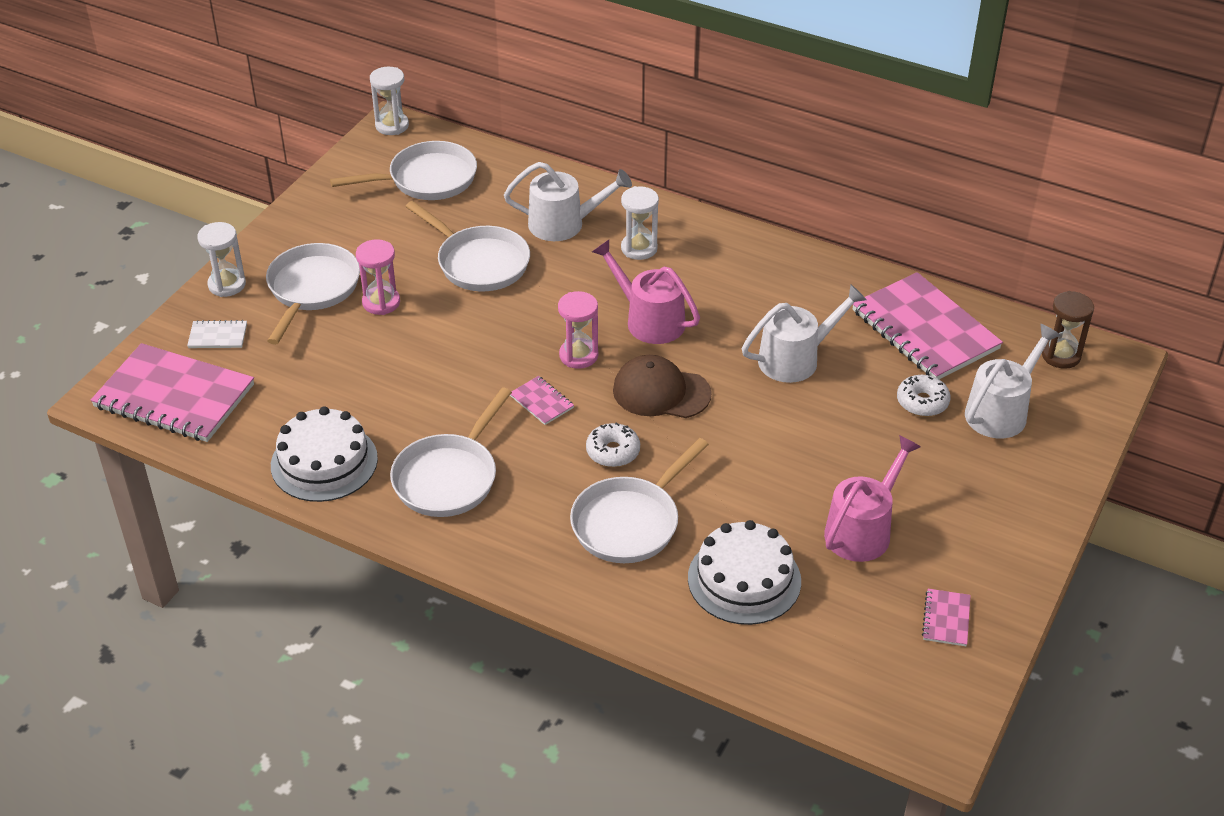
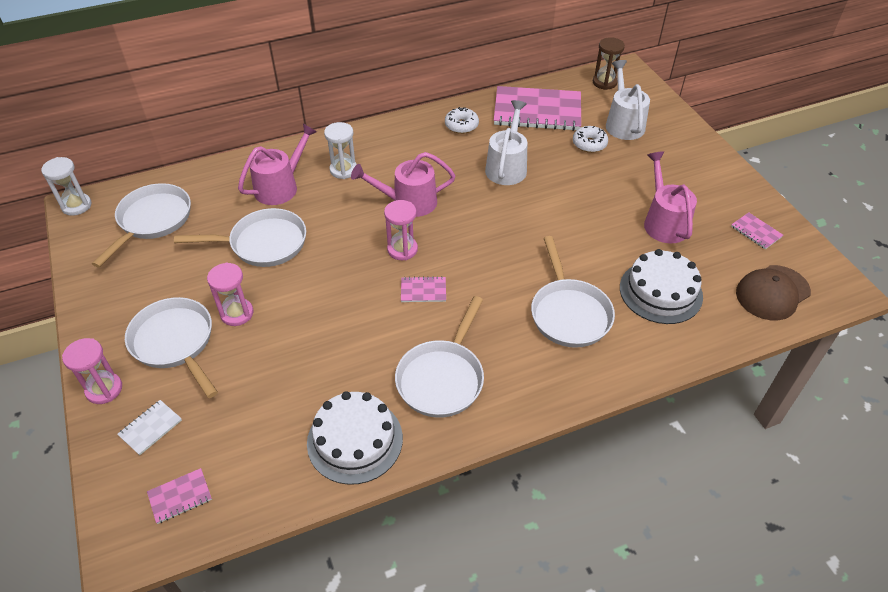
camera: 50 degrees left, 5 degrees up
pink notebook [91,343,254,442] -> pink notebook [147,468,212,524], size x0.42
white hourglass [197,222,246,297] -> pink hourglass [62,338,122,404]
white pan [390,387,512,517] -> white pan turned 45 degrees clockwise [395,296,484,418]
white watering can [504,162,632,241] -> pink watering can [238,124,317,205]
white donut [586,422,640,467] -> white donut moved to [445,107,479,134]
brown cap [613,355,712,418] -> brown cap moved to [736,265,811,321]

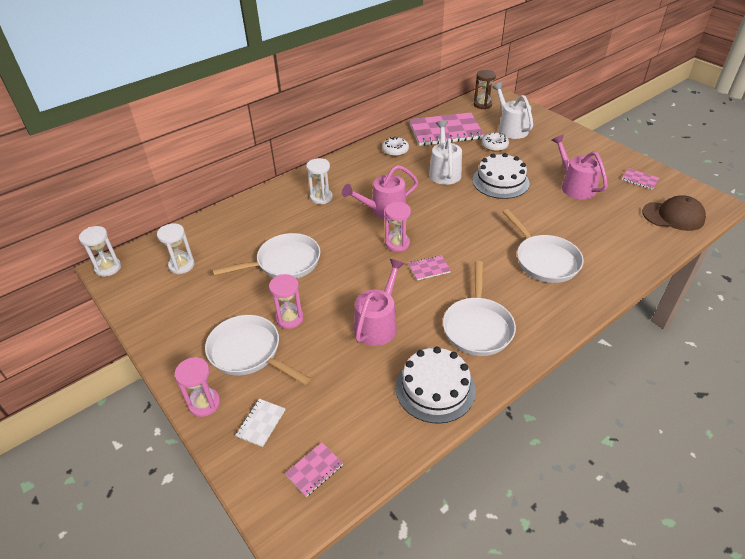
camera: 15 degrees left, 5 degrees down
white pan [92,183,191,267] -> white hourglass [157,223,195,274]
pink watering can [238,124,317,205] -> pink watering can moved to [354,259,405,346]
white cake [620,249,703,324] -> white cake moved to [472,153,529,199]
brown cap [736,265,811,321] -> brown cap turned 120 degrees counterclockwise [642,196,706,231]

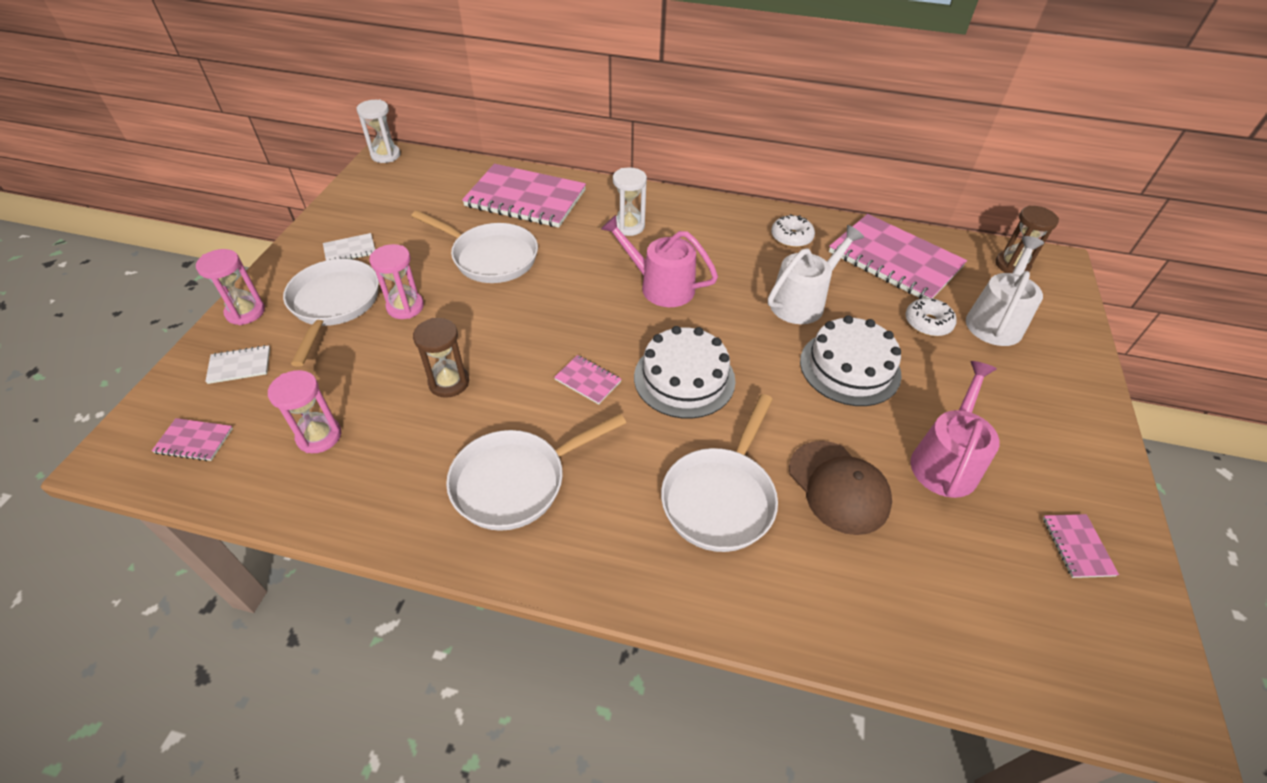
camera: 50 degrees right, 5 degrees up
white hourglass [157,223,195,274] -> none
pink watering can [354,259,405,346] -> brown hourglass [413,318,469,398]
pink hourglass [385,202,411,252] -> pink hourglass moved to [268,370,342,453]
white cake [396,347,476,424] -> white cake moved to [634,326,735,419]
brown cap [642,196,706,231] -> brown cap moved to [789,441,892,535]
none -> white notebook [323,233,375,261]
none -> pink notebook [462,164,586,228]

